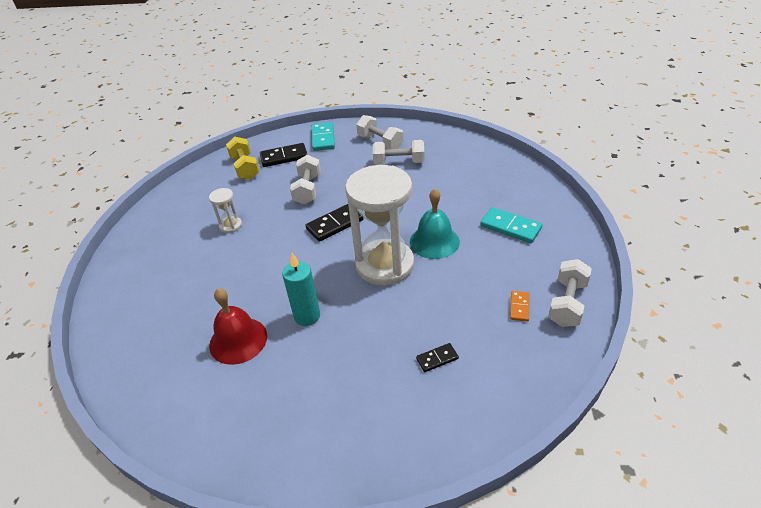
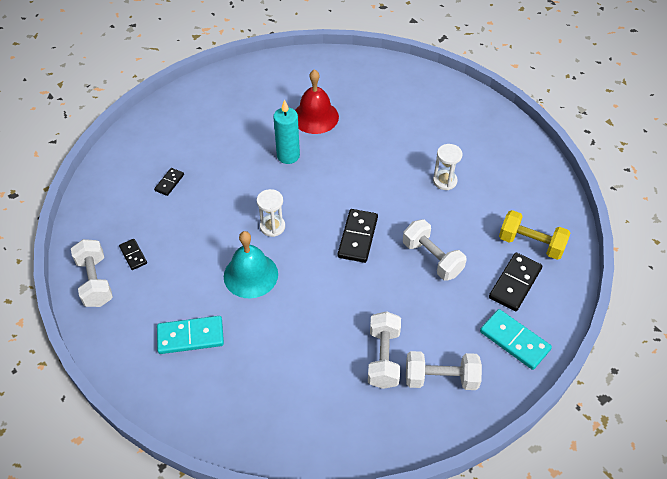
camera: 135 degrees right, 10 degrees up
white hourglass [345,165,414,286] -> white hourglass [257,189,285,237], size x0.43
white dumbbell [373,140,424,165] -> white dumbbell turned 45 degrees counterclockwise [368,311,401,389]
orange domino [510,291,529,321] -> black domino [119,239,147,270]

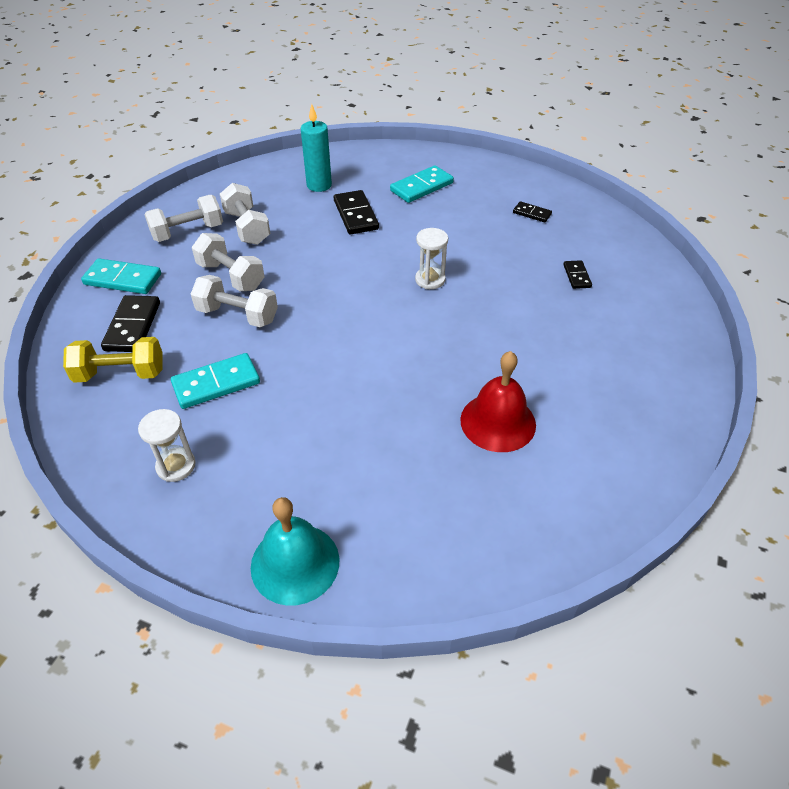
camera: 150 degrees right, 5 degrees down
white dumbbell [71,239,113,307] -> white dumbbell moved to [192,233,265,291]
turquoise bell [224,231,278,298] -> turquoise bell moved to [251,497,340,606]
turquoise candle [273,99,300,164] -> turquoise candle moved to [301,104,332,192]
black domino [338,209,378,263] -> black domino moved to [334,190,379,234]
white hourglass [433,144,463,190] -> white hourglass moved to [138,409,196,482]
none -> turquoise domino [171,353,260,409]

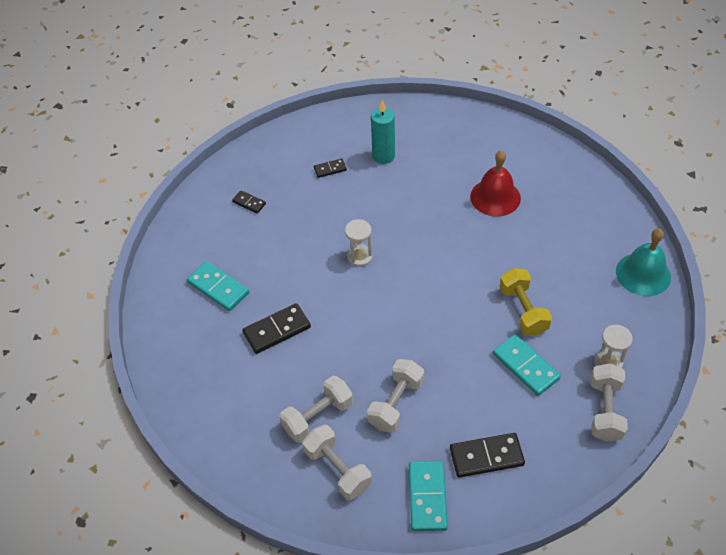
camera: 100 degrees left, 5 degrees up
yellow dumbbell [63,337,163,383] -> yellow dumbbell moved to [499,268,552,336]
white dumbbell [191,275,278,327] -> white dumbbell moved to [591,363,628,442]
turquoise candle [301,104,332,192] -> turquoise candle moved to [371,99,395,164]
black domino [513,201,552,223] -> black domino turned 75 degrees counterclockwise [232,190,266,213]

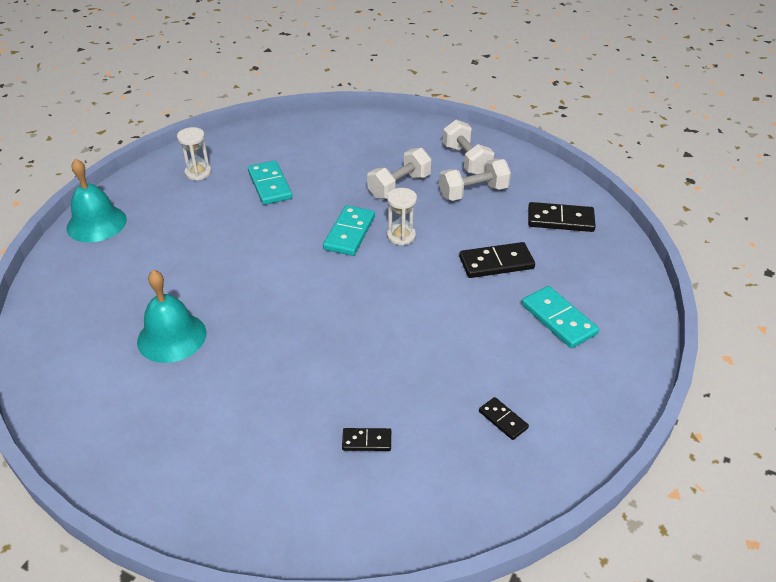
camera: 165 degrees left, 10 degrees down
white hourglass [345,219,373,267] -> white hourglass moved to [387,188,417,245]
turquoise candle [371,99,395,164] -> none
turquoise domino [409,461,448,531] -> turquoise domino moved to [323,205,375,256]
black domino [450,433,525,478] -> black domino moved to [528,202,596,232]
red bell [470,150,521,217] -> turquoise bell [137,270,206,363]
yellow dumbbell [499,268,552,336] -> none
white dumbbell [591,363,628,442] -> none

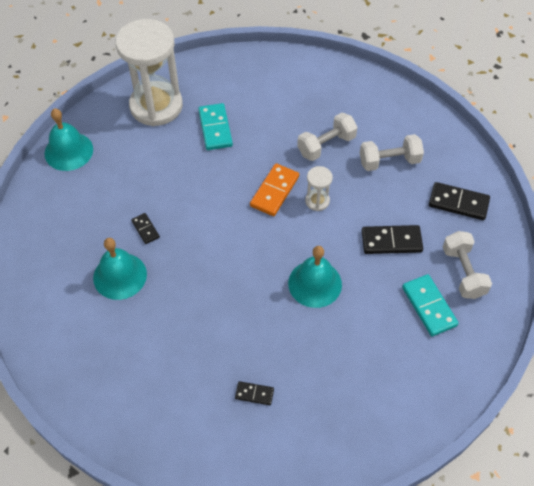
camera: 10 degrees right, 15 degrees up
white hourglass [177,127,211,181] -> white hourglass [115,19,183,126], size x2.33
turquoise domino [323,205,375,256] -> orange domino [250,163,299,216]
white dumbbell [443,120,494,175] -> white dumbbell moved to [443,231,492,299]
black domino [479,397,529,440] -> black domino moved to [131,213,160,244]
none -> turquoise bell [288,246,342,308]

